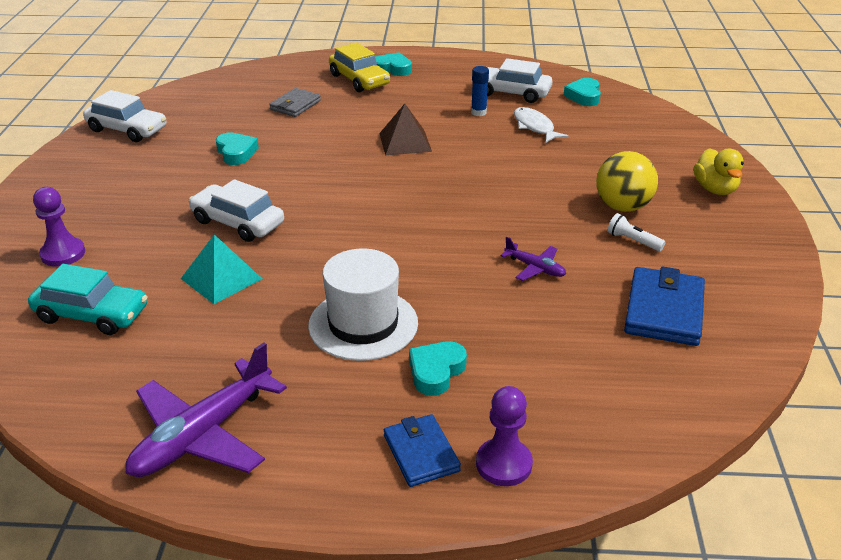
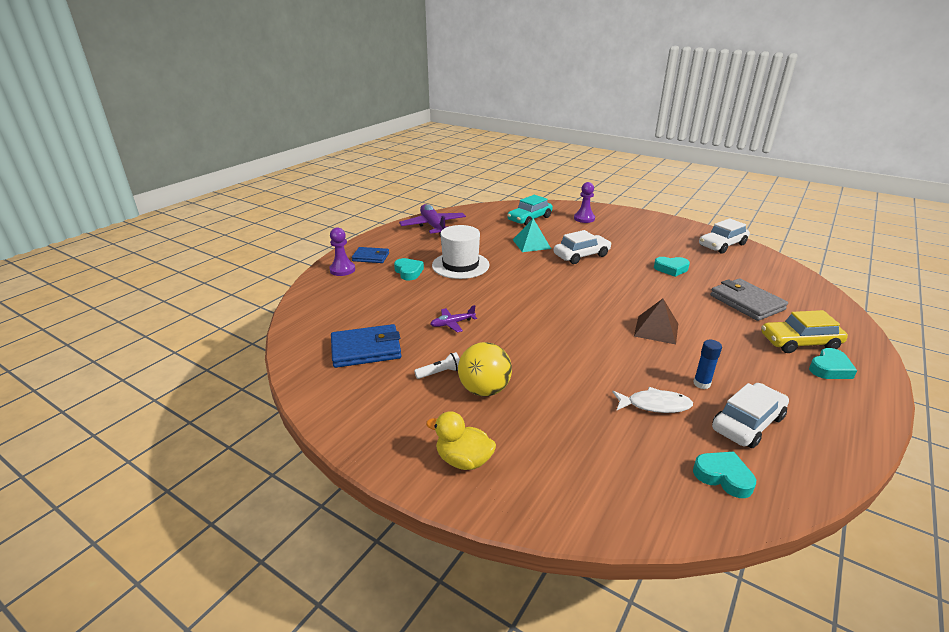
camera: 120 degrees right, 5 degrees down
grey wallet [269,88,321,117] -> grey wallet [710,278,788,321], size x1.56
blue wallet [624,266,705,346] -> blue wallet turned 60 degrees counterclockwise [331,324,401,368]

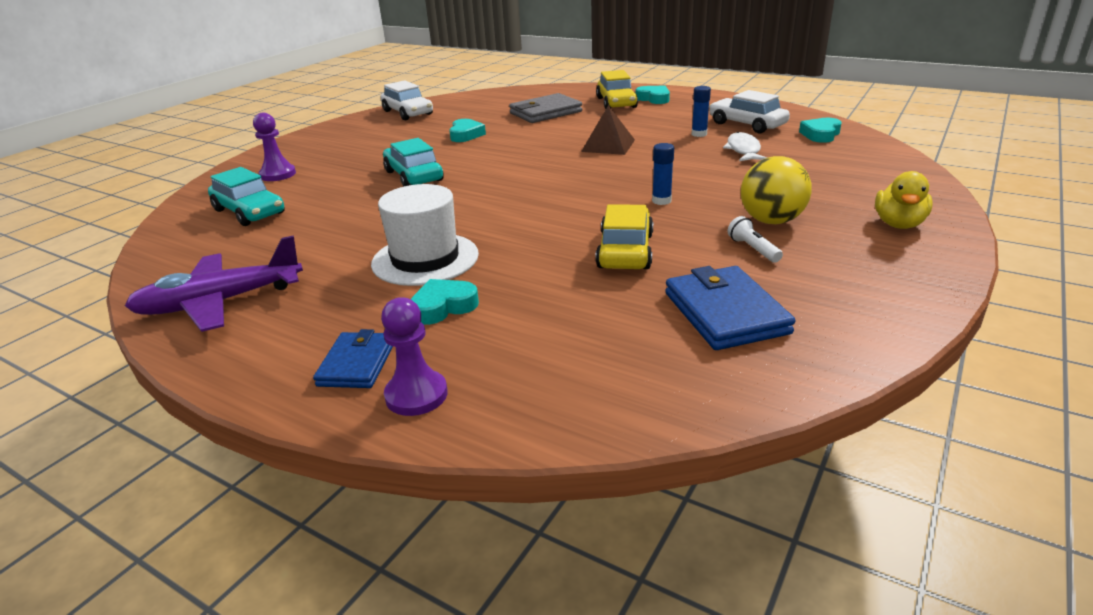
camera: 90 degrees left, 0 degrees up
purple plane [430,305,477,333] -> yellow car [595,204,653,269]
turquoise pyramid [513,218,551,252] -> none
white car [554,230,612,264] -> turquoise car [383,138,444,187]
none -> blue glue stick [652,143,674,205]

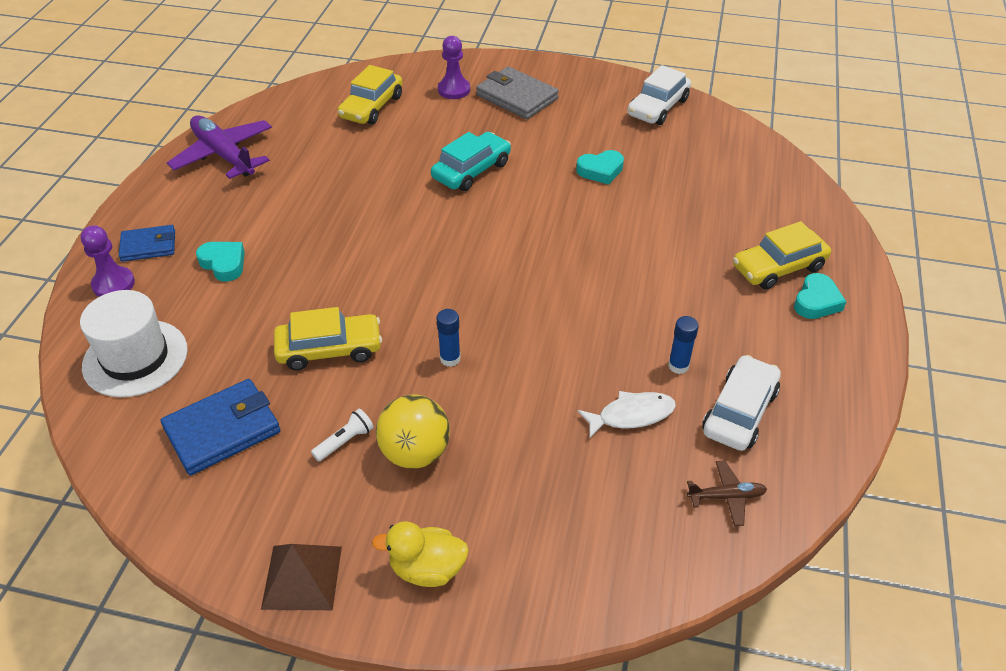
camera: 70 degrees right, 15 degrees up
turquoise car [208,167,285,226] -> yellow car [338,65,403,125]
white hat [371,184,479,286] -> white hat moved to [80,290,188,397]
grey wallet [509,93,582,123] -> grey wallet moved to [476,66,559,119]
brown pyramid [581,105,635,155] -> brown pyramid moved to [261,544,342,610]
turquoise heart [799,118,842,143] -> brown plane [687,461,767,526]

